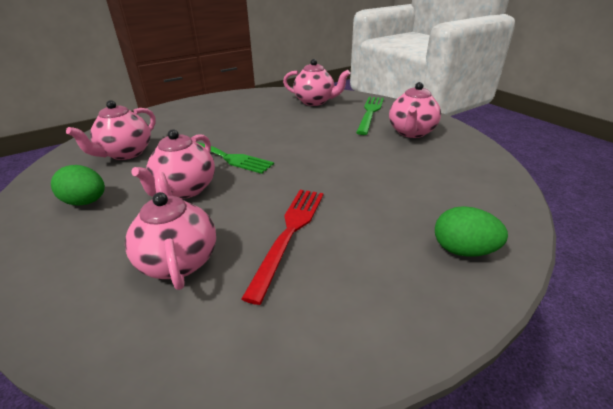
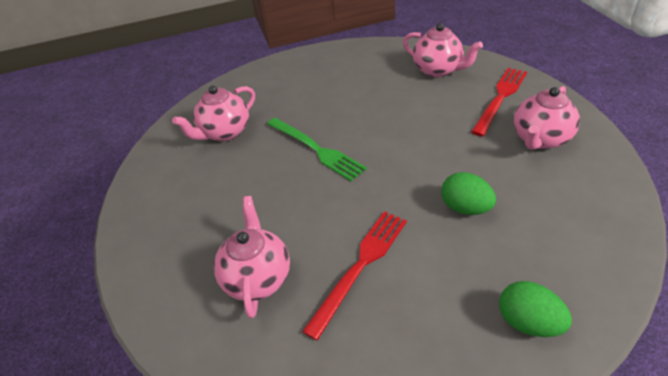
camera: 20 degrees right, 10 degrees up
green egg [51,165,105,206] -> green egg moved to [441,172,496,215]
pink teapot [131,129,215,199] -> none
green fork [356,97,384,135] -> red fork [471,68,527,137]

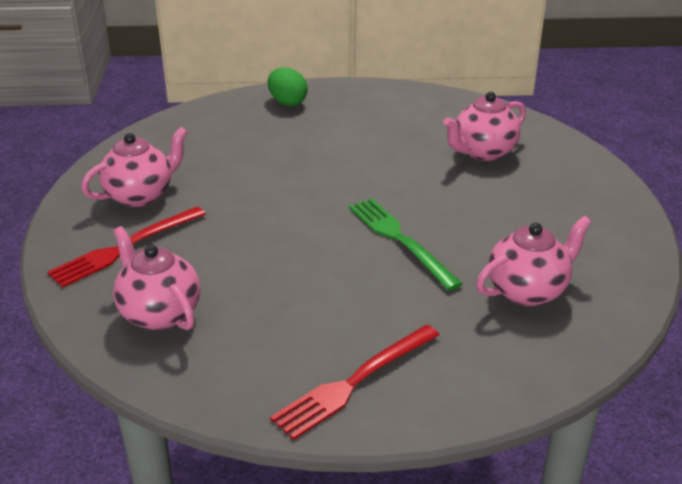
camera: 170 degrees left, 10 degrees down
pink teapot [214,196,290,319] -> pink teapot turned 45 degrees clockwise [443,92,526,161]
red fork [302,211,407,341] -> red fork moved to [270,325,439,440]
green egg [441,172,496,215] -> none

